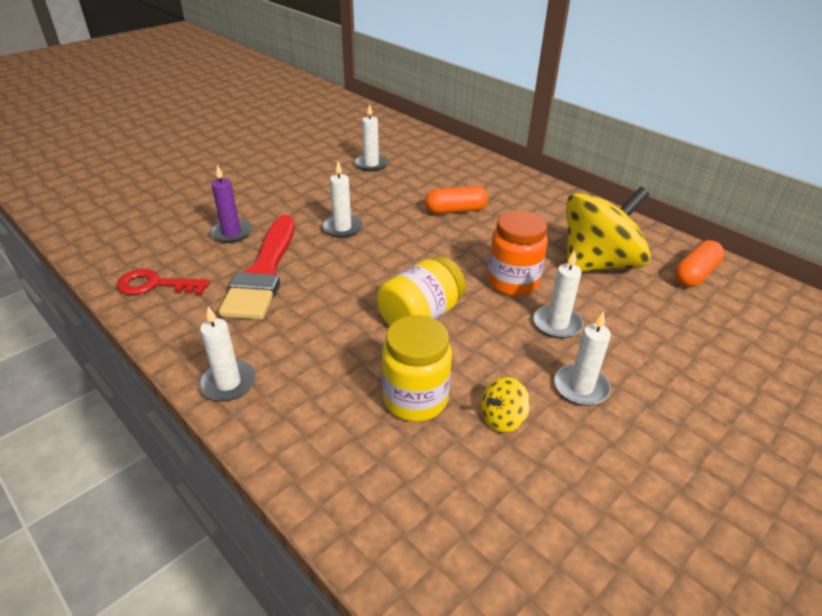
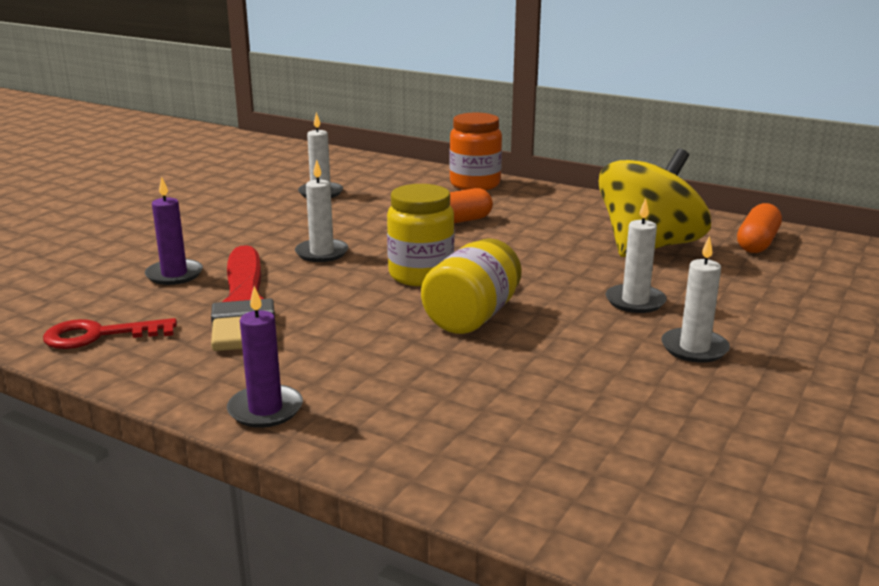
camera: 15 degrees left, 15 degrees down
white candle [199,306,256,401] -> purple candle [227,286,303,428]
yellow jar [382,315,452,422] -> yellow jar moved to [387,184,454,286]
yellow spinning top [481,377,530,433] -> none
orange jar [487,210,548,296] -> orange jar moved to [449,113,502,190]

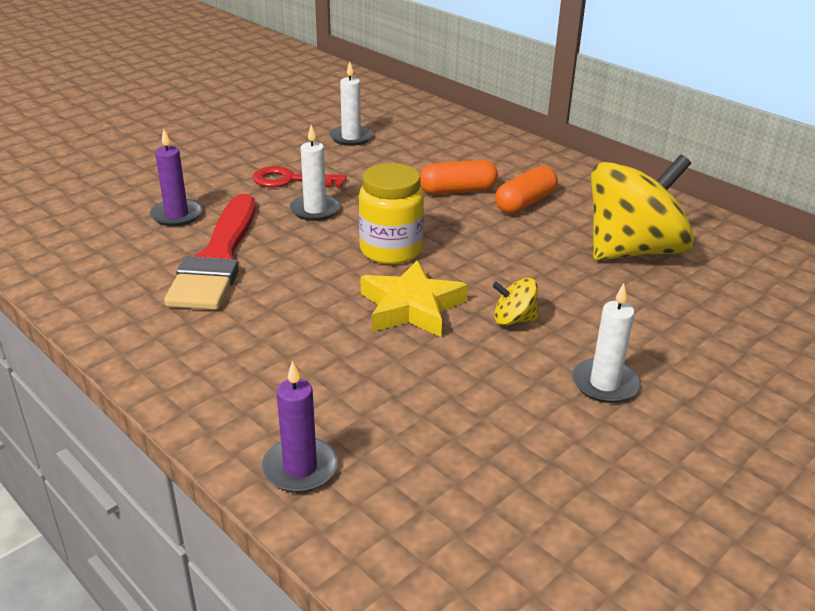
camera: 15 degrees right, 10 degrees up
red key [43,318,177,349] -> red key moved to [253,166,347,188]
purple candle [227,286,303,428] -> purple candle moved to [262,361,338,493]
yellow jar [421,238,521,334] -> yellow star [361,260,468,337]
orange jar [449,113,502,190] -> none
white candle [606,198,667,313] -> none
orange capsule [737,203,782,253] -> orange capsule moved to [495,166,558,214]
none -> yellow spinning top [492,278,538,326]

